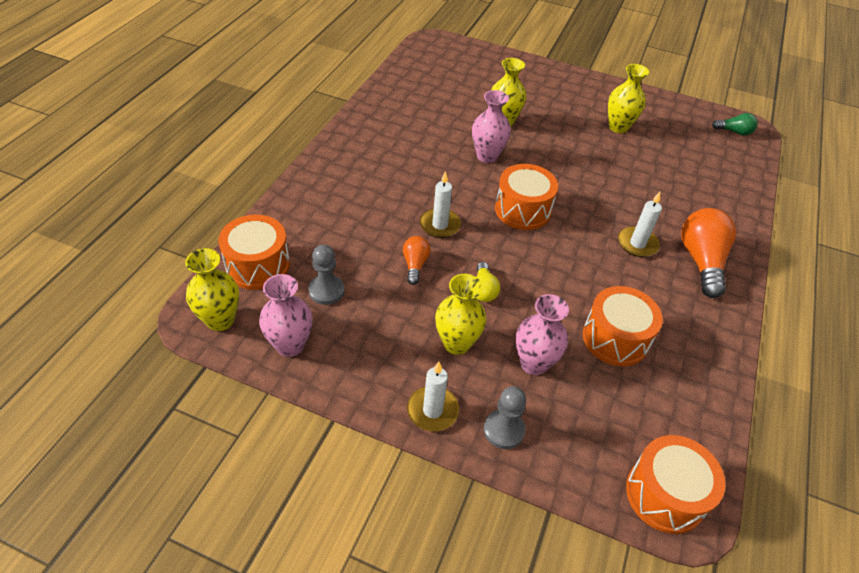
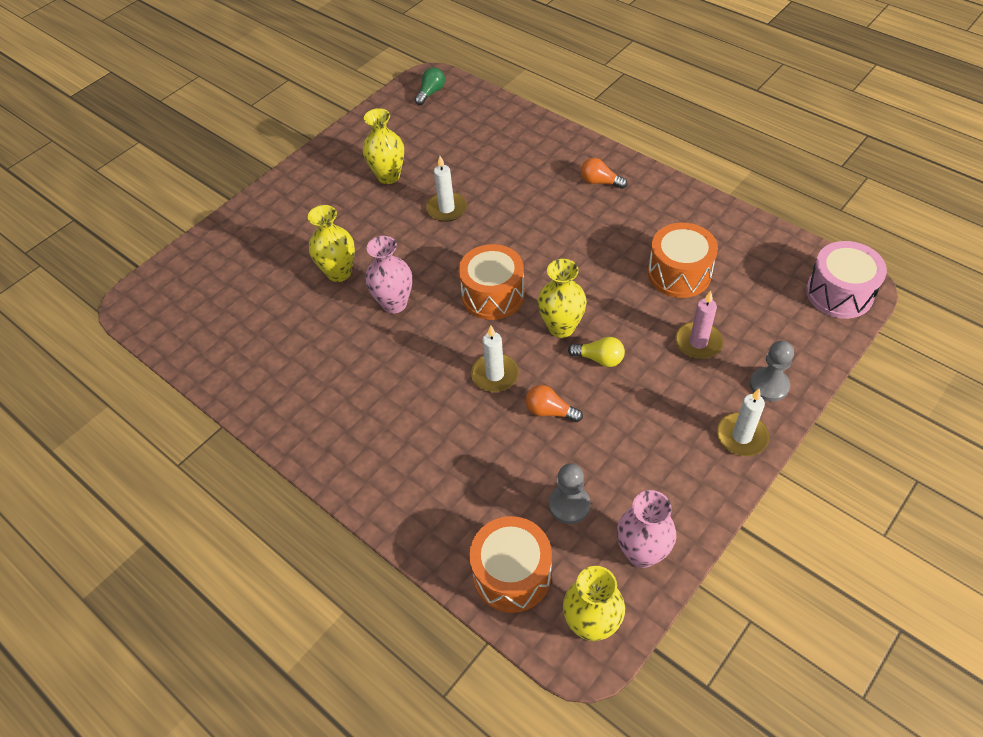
camera: 65 degrees left, 5 degrees up
yellow vase [435,274,486,355] -> yellow vase moved to [538,259,587,338]
pink vase [516,294,569,375] -> pink candle [675,291,723,359]
white candle [618,192,662,257] -> white candle moved to [426,156,467,222]
orange drum [626,435,725,534] -> pink drum [806,241,887,319]
orange light bulb [681,208,736,298] -> orange light bulb [581,158,627,189], size x0.53

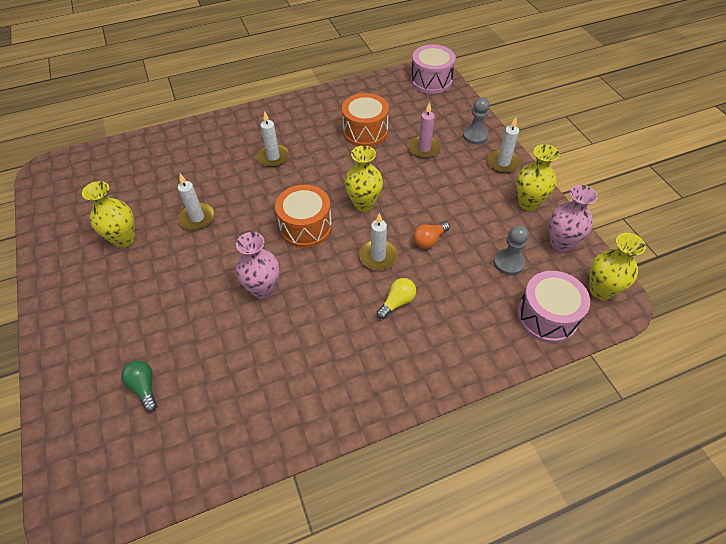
camera: 65 degrees left, 0 degrees up
yellow vase [308,205,355,282] -> yellow vase moved to [516,144,559,211]
green light bulb [415,67,445,105] -> green light bulb moved to [121,360,157,412]
orange drum [469,516,552,613] -> pink drum [517,271,590,343]
yellow light bulb [568,337,625,367] -> yellow light bulb moved to [376,278,416,319]
orange light bulb [581,158,627,189] -> none
none -> white candle [256,111,290,167]

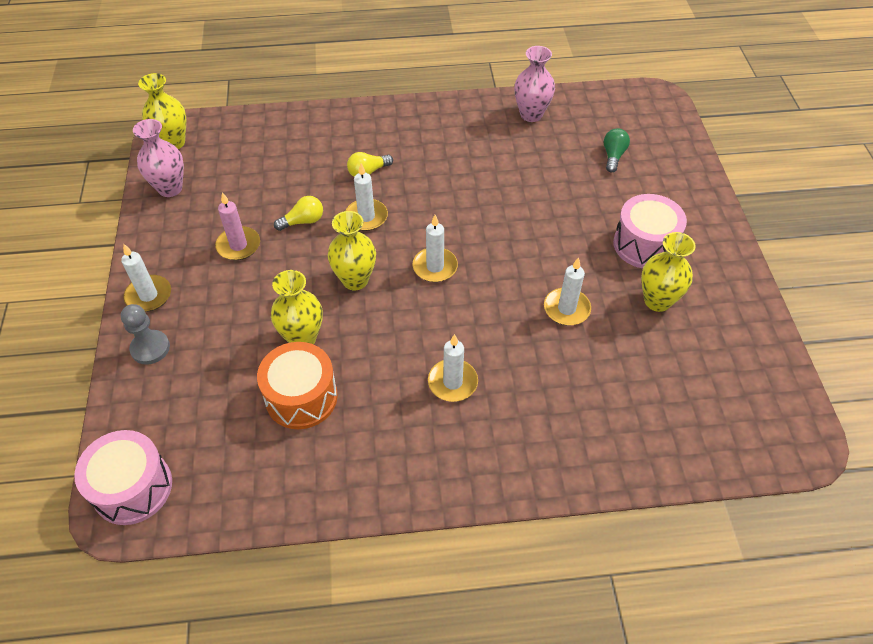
camera: 165 degrees left, 0 degrees up
green light bulb [121,360,157,412] -> green light bulb turned 150 degrees counterclockwise [604,128,630,173]
pink vase [236,232,280,299] -> pink vase moved to [514,46,555,122]
orange drum [275,185,332,248] -> white candle [413,215,458,282]
pink candle [408,102,441,158] -> pink candle moved to [215,192,260,260]
orange light bulb [413,222,450,249] -> yellow light bulb [274,196,323,231]
grey pawn [494,225,529,275] -> none
yellow vase [516,144,559,211] -> yellow vase moved to [271,270,323,344]
pink drum [517,271,590,343] -> pink drum moved to [613,194,687,268]

